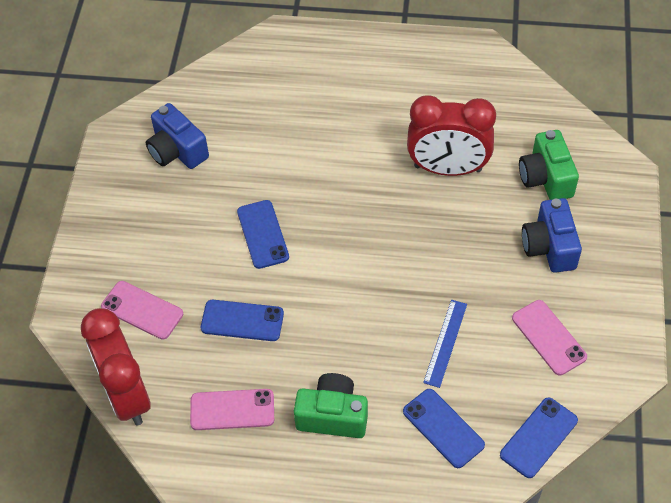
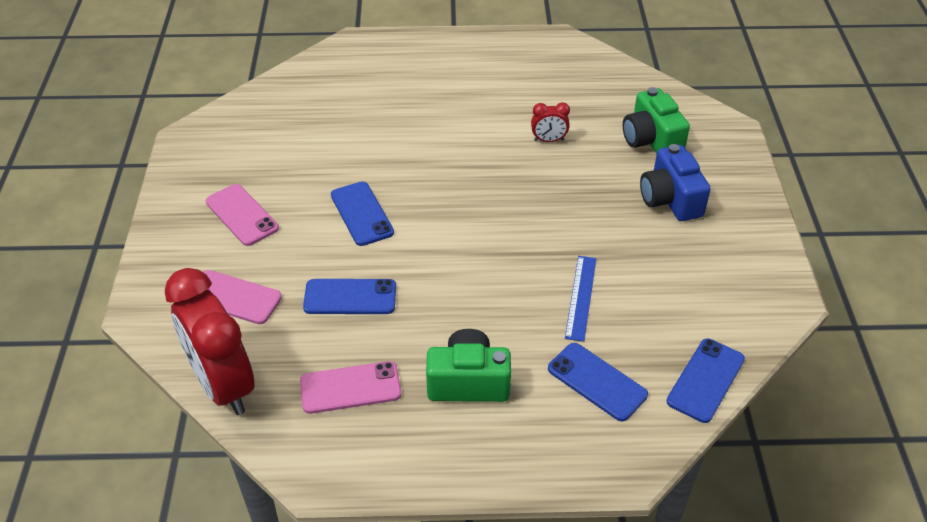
camera: 10 degrees left, 10 degrees down
blue camera [146,103,209,169] -> none
red clock [407,95,496,176] -> red clock [531,102,570,142], size x0.42
pink phone [512,300,587,376] -> pink phone moved to [206,184,279,246]

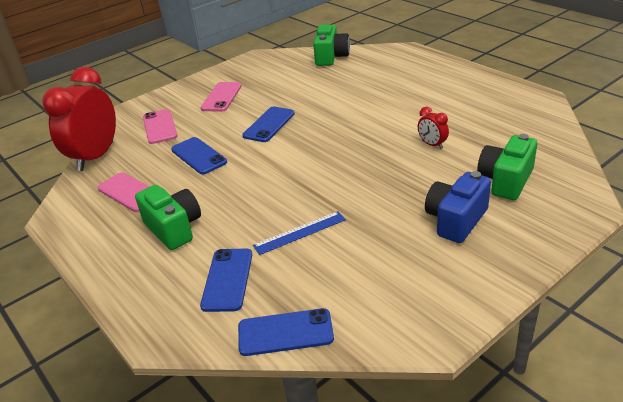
camera: 55 degrees right, 10 degrees down
none -> green camera [313,24,350,66]

